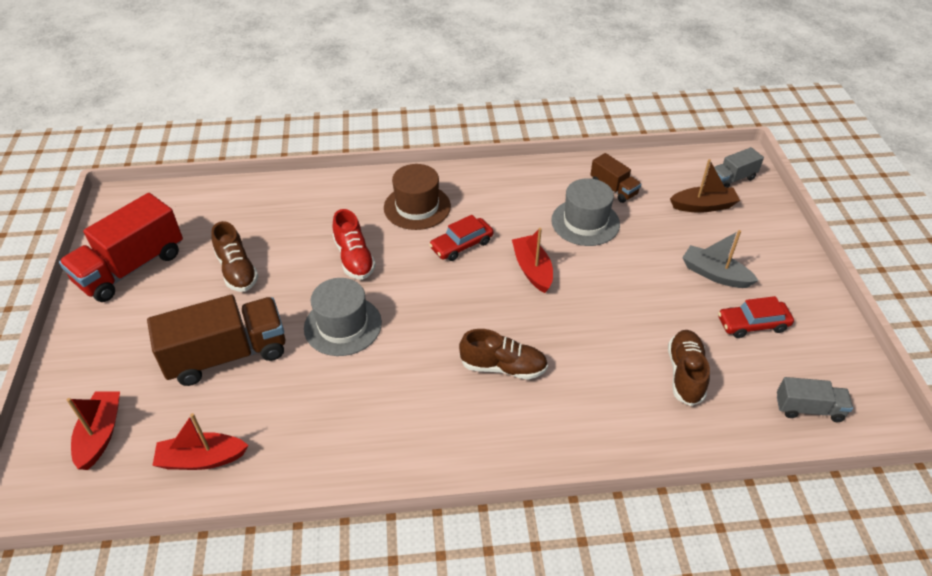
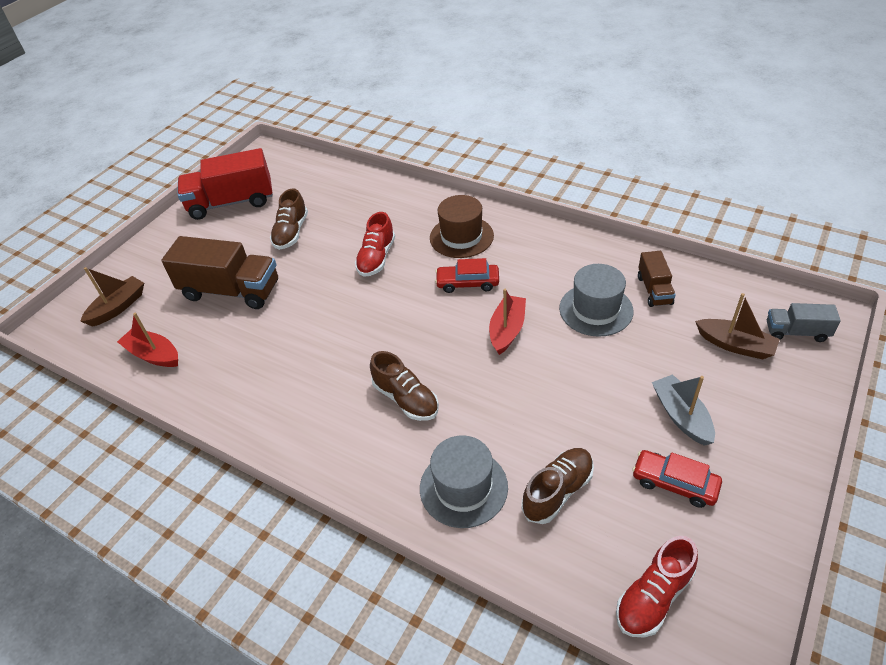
camera: 40 degrees right, 0 degrees up
red boat [67,392,120,470] -> brown boat [80,267,144,327]
grey hat [304,278,382,356] -> grey hat moved to [420,435,508,528]
grey truck [777,377,853,422] -> red shoe [616,536,698,637]

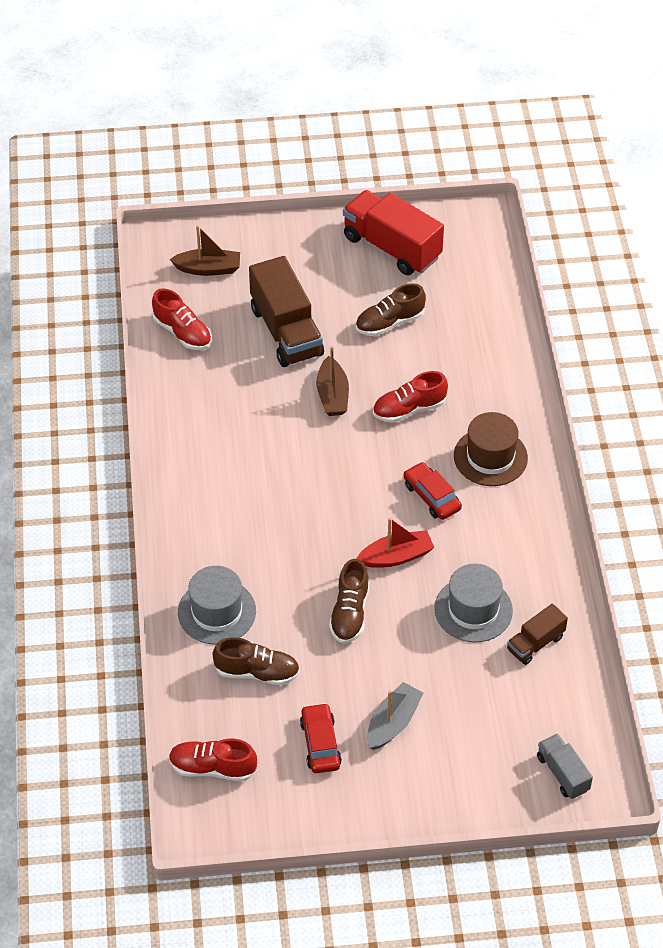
camera: 50 degrees right, 5 degrees up
red boat [117,313,178,367] -> red shoe [152,288,212,350]
brown shoe [370,351,439,421] -> brown shoe moved to [329,559,369,644]
brown boat [695,293,780,359] -> brown boat moved to [317,346,349,416]

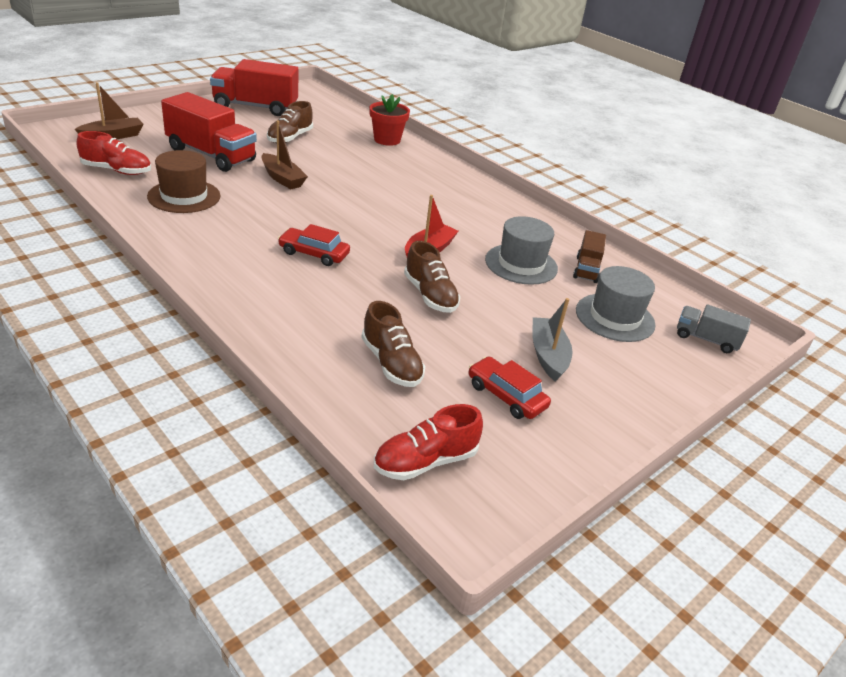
camera: 40 degrees left, 15 degrees down
grey hat [178,566,256,645] -> grey hat moved to [576,266,656,342]
brown shoe [213,637,300,685] -> brown shoe turned 90 degrees clockwise [361,301,425,387]
brown truck [249,256,324,367] -> red truck [161,92,257,172]
red shoe [373,371,448,423] -> none
red car [403,462,462,520] -> red car moved to [278,224,350,266]
brown hat [454,412,528,486] -> brown hat moved to [147,150,221,213]
none -> red flower pot [369,94,410,146]

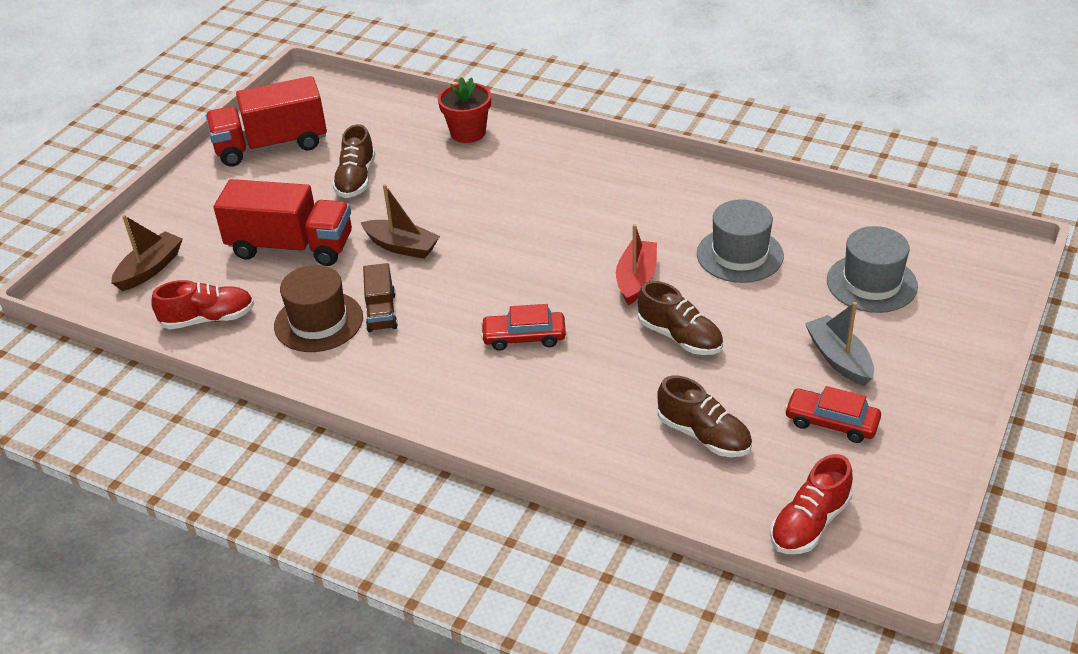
camera: 15 degrees left, 5 degrees up
brown truck [573,230,606,283] -> brown truck moved to [363,263,398,332]
grey truck [677,304,751,353] -> none

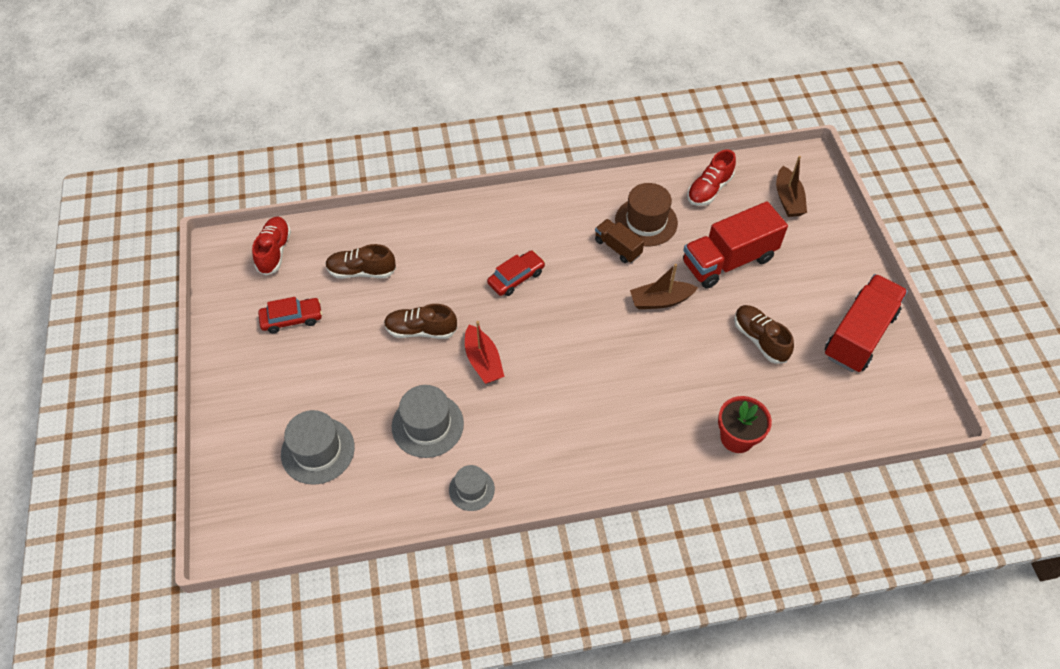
camera: 140 degrees right, 15 degrees up
grey boat [805,302,874,386] -> none
none -> grey hat [449,465,495,511]

